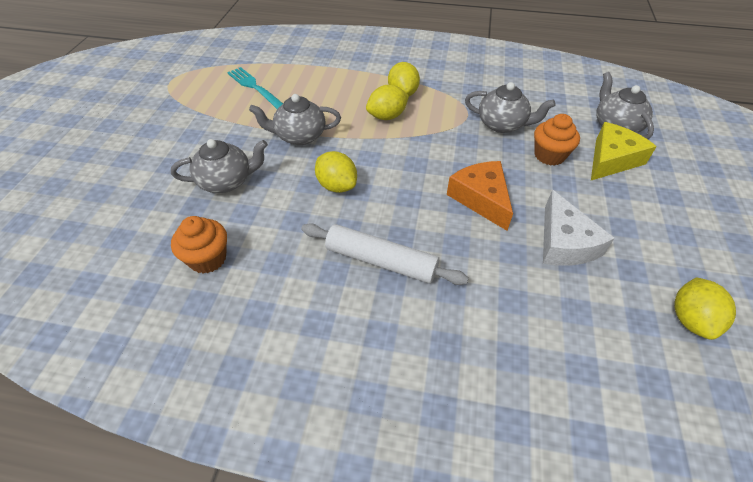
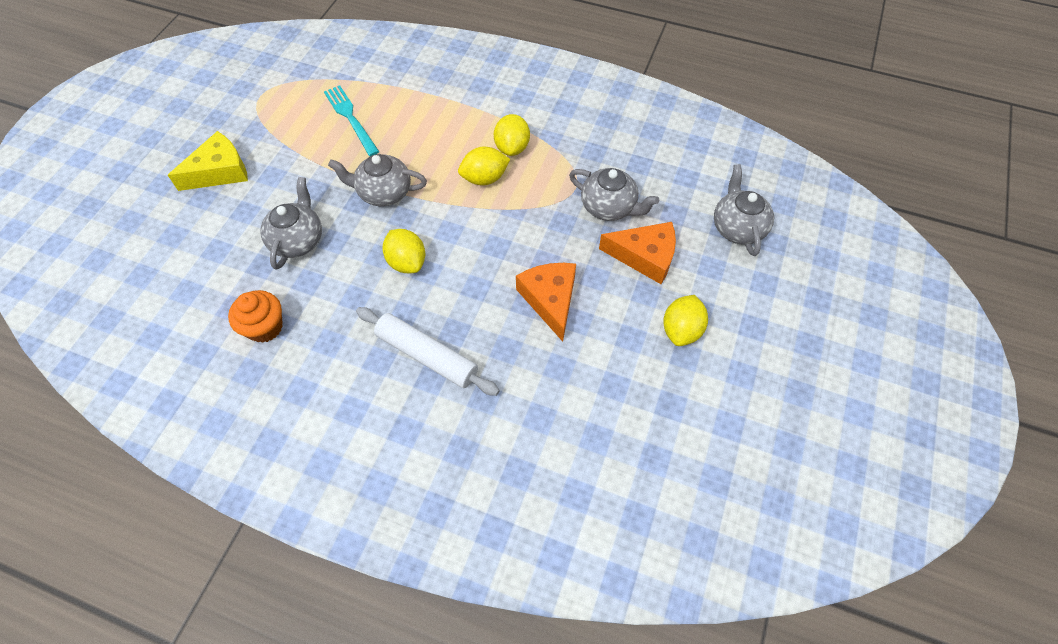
camera: 10 degrees right, 10 degrees up
grey teapot [171,139,268,193] -> grey teapot turned 75 degrees counterclockwise [260,177,322,270]
orange cupcake [534,114,580,166] -> orange cheese [599,222,676,284]
white cheese [543,190,614,266] -> none
yellow cheese [591,122,657,180] -> yellow cheese moved to [168,131,248,191]
yellow lemon [674,277,736,340] -> yellow lemon moved to [663,295,708,346]

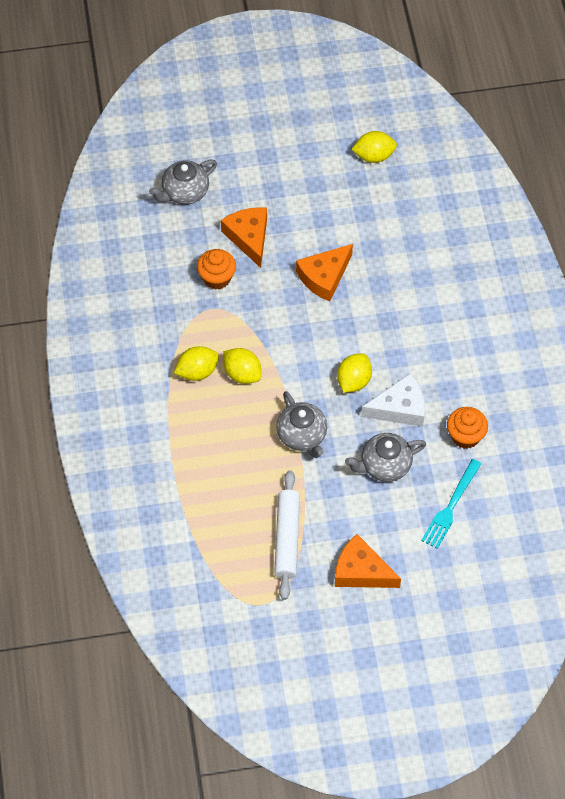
camera: 120 degrees left, 0 degrees up
yellow cheese [168,131,248,191] -> orange cheese [335,534,401,588]
turquoise fork [324,85,379,156] -> turquoise fork moved to [421,459,482,549]
white rolling pin [356,307,500,396] -> white rolling pin moved to [274,470,300,600]
grey teapot [569,168,659,221] -> orange cupcake [197,249,236,290]
yellow lemon [663,295,708,346] -> yellow lemon moved to [351,131,397,163]
none -> white cheese [361,373,425,427]

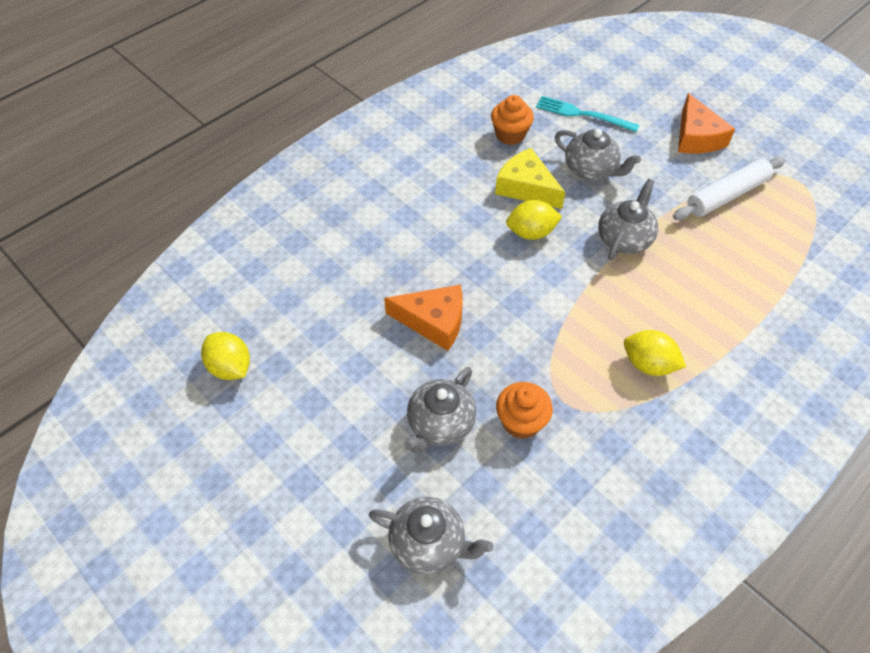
camera: 125 degrees left, 5 degrees down
orange cheese [221,207,267,268] -> grey teapot [405,367,476,454]
yellow lemon [223,348,261,384] -> none
white cheese [361,373,425,427] -> yellow cheese [495,148,565,209]
turquoise fork [421,459,482,549] -> turquoise fork turned 150 degrees counterclockwise [536,96,639,132]

